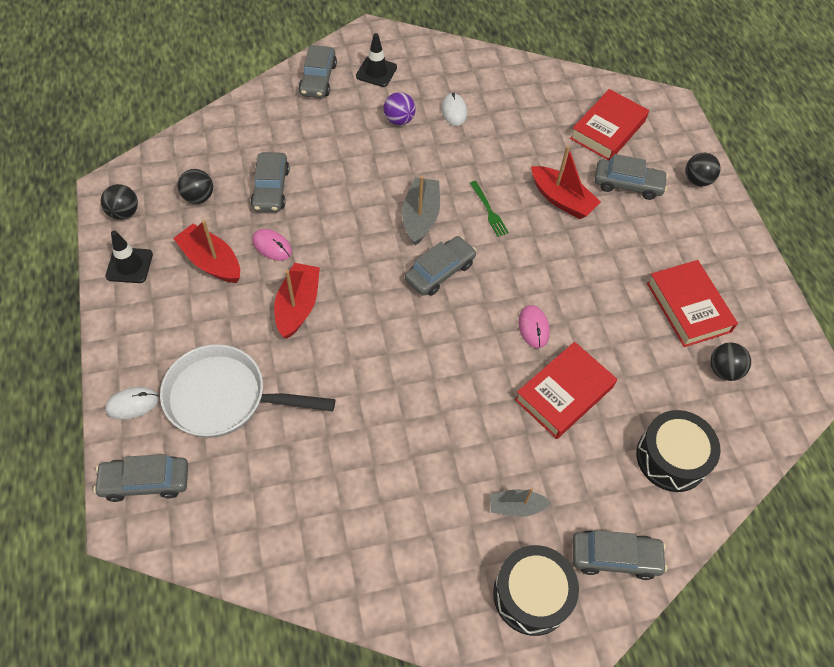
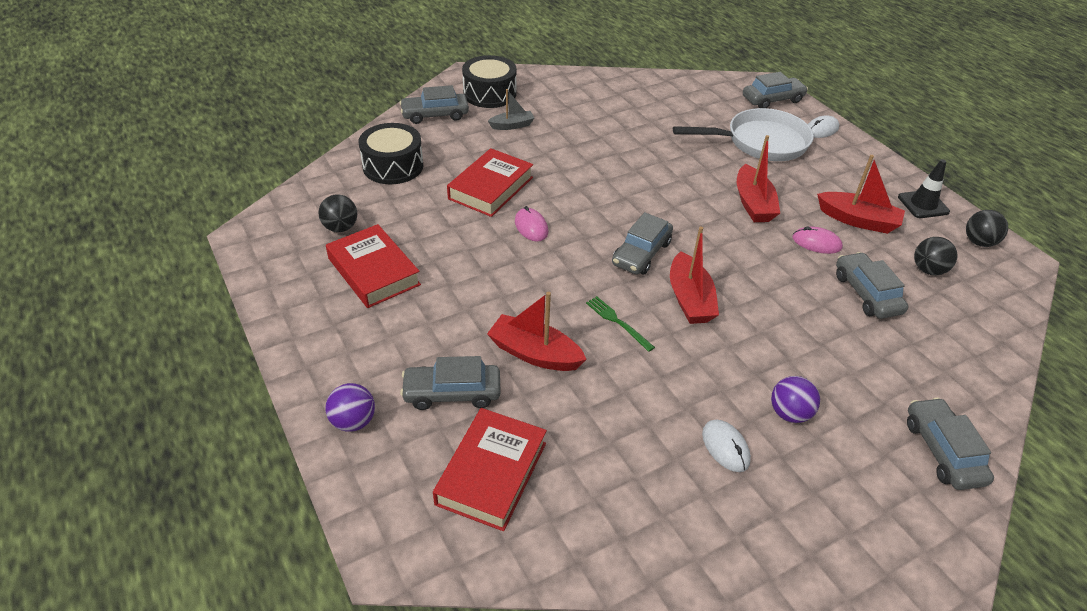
camera: 165 degrees right, 15 degrees down
black traffic cone [356,33,397,87] -> none
grey boat [402,176,440,245] -> red boat [670,226,719,324]
black ball [685,153,721,186] -> purple ball [325,383,375,432]

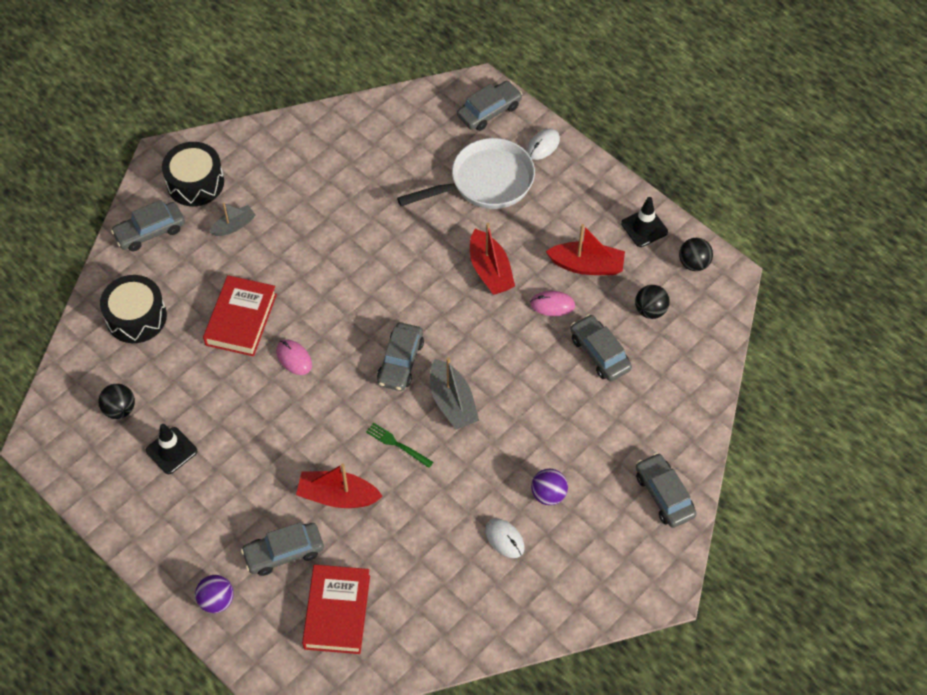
camera: 15 degrees left, 15 degrees up
red book [326,224,421,308] -> black traffic cone [146,424,198,474]
red boat [670,226,719,324] -> grey boat [430,357,479,429]

